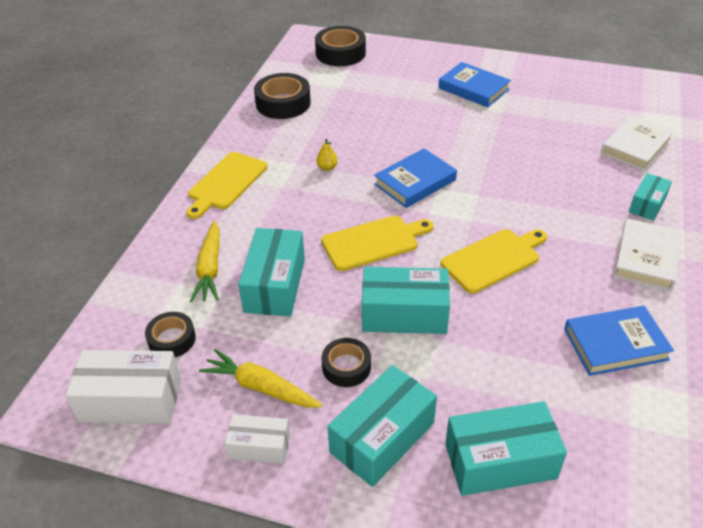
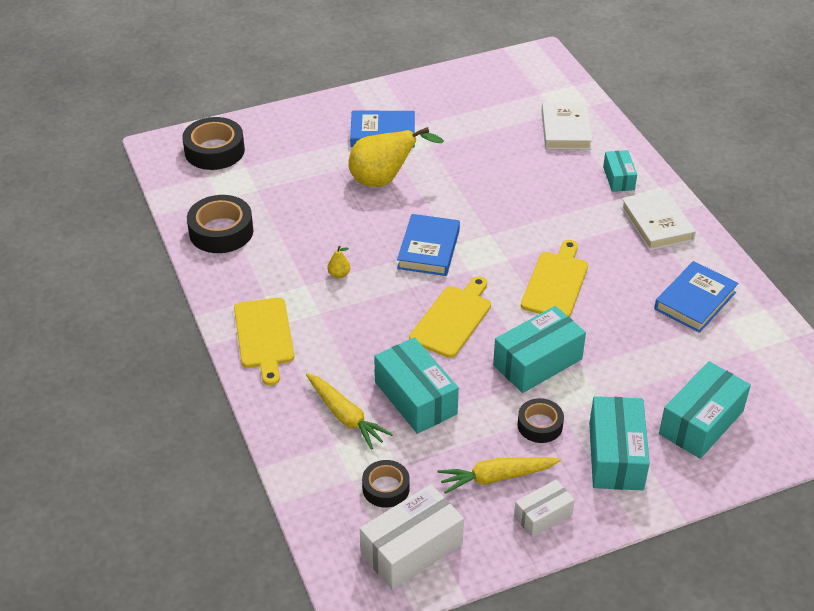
camera: 40 degrees left, 0 degrees up
none -> yellow pear [349,127,444,187]

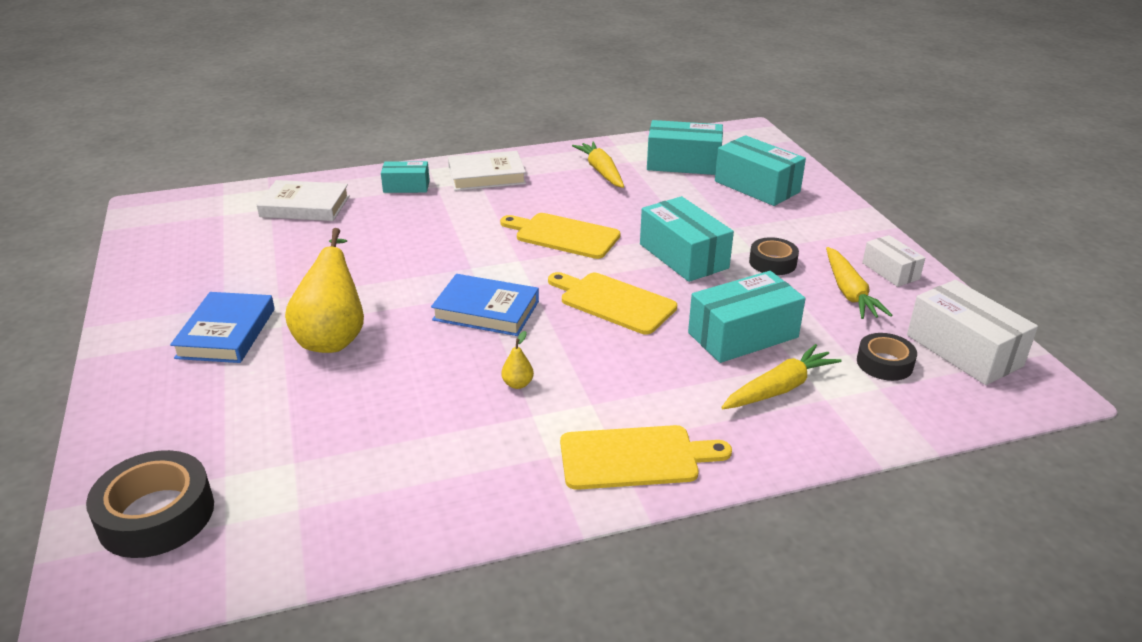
camera: 85 degrees left, 10 degrees down
black tape [187,195,254,253] -> none
turquoise box [589,396,650,490] -> turquoise box moved to [647,120,723,175]
blue book [654,261,738,333] -> yellow carrot [572,141,624,188]

